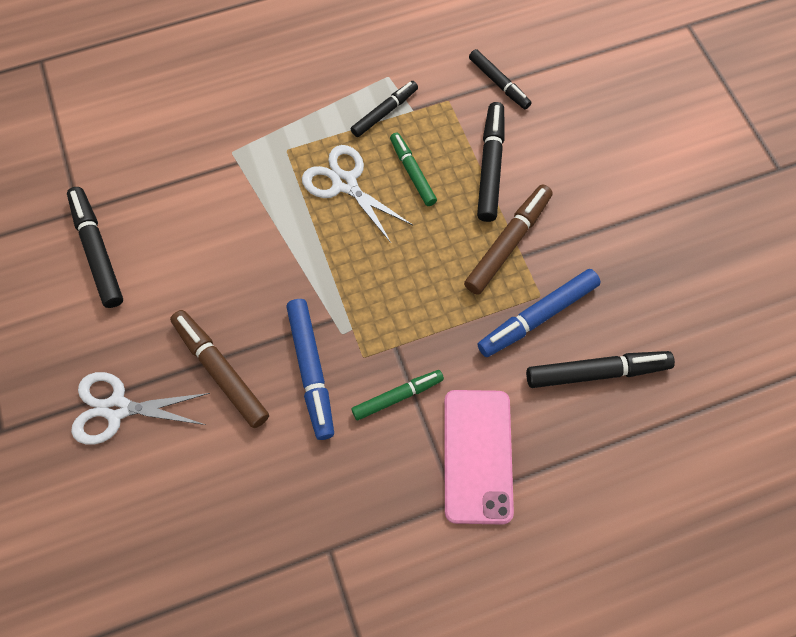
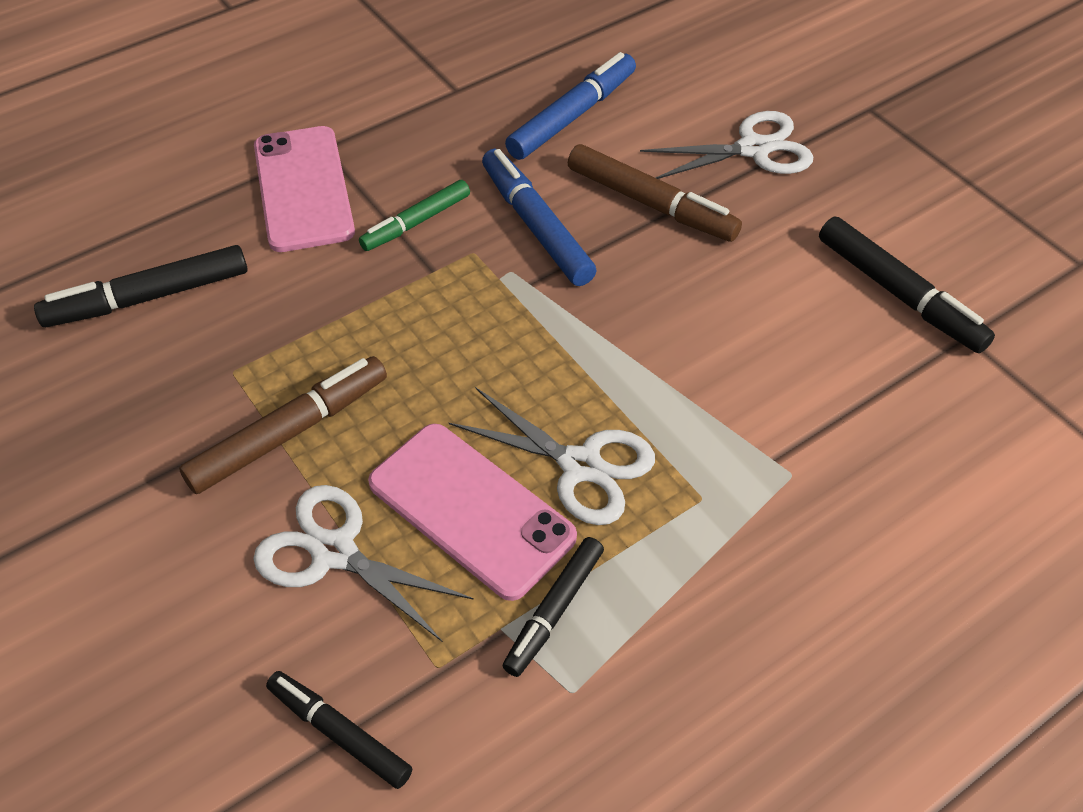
camera: 165 degrees right, 15 degrees down
green marker [390,133,437,206] -> pink phone [368,424,577,601]
brown marker [464,184,553,295] -> brown marker turned 150 degrees counterclockwise [179,356,387,494]
black marker [477,102,504,222] -> white scissors [253,485,474,641]
blue marker [477,269,600,357] -> blue marker moved to [505,52,636,160]

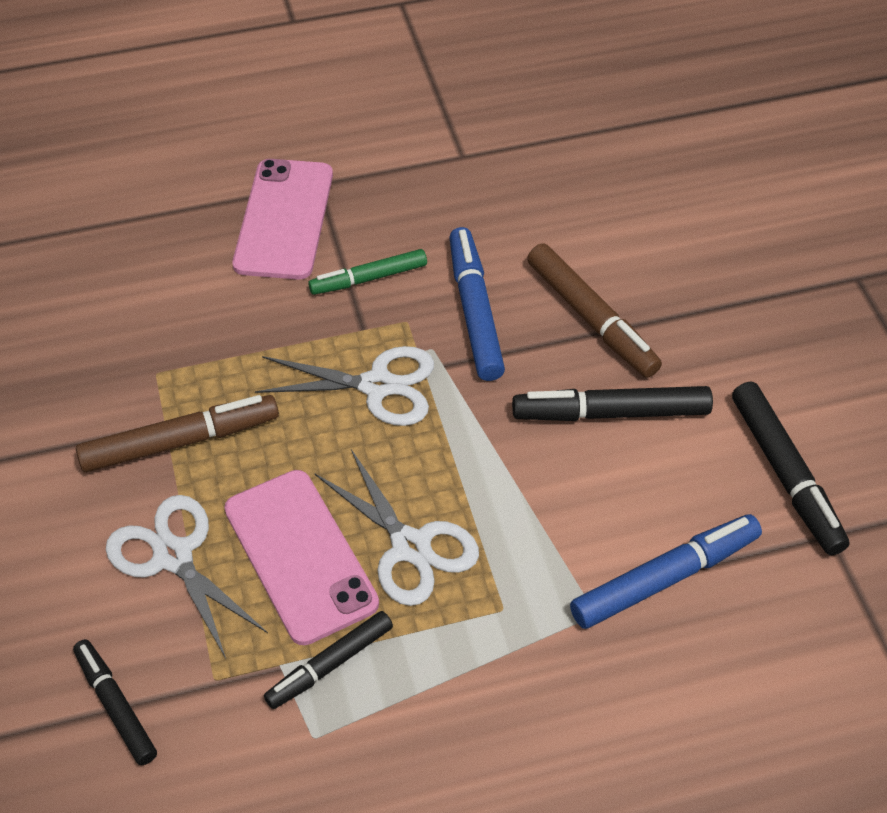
camera: 20 degrees right, 0 degrees up
black marker [34,245,248,327] -> black marker moved to [512,386,713,421]
blue marker [505,52,636,160] -> blue marker moved to [570,514,762,629]
white scissors [640,111,813,179] -> white scissors moved to [255,346,434,426]

